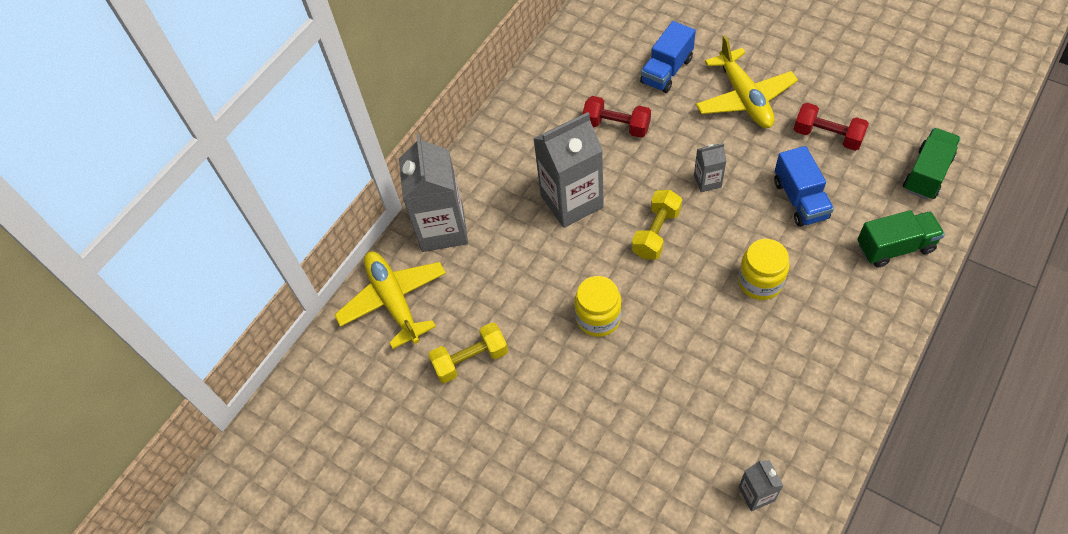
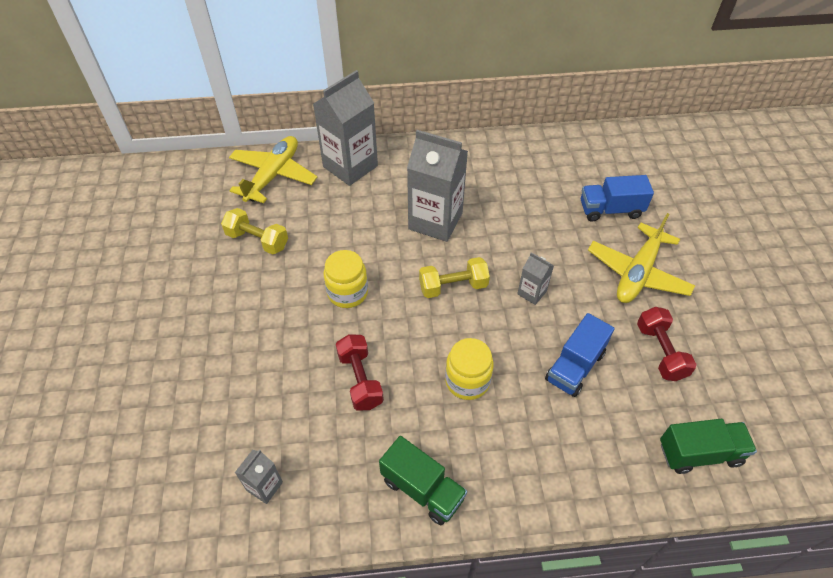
camera: 45 degrees right, 5 degrees down
red dumbbell [582,96,651,138] -> red dumbbell moved to [336,334,384,411]
green truck [857,210,945,268] -> green truck moved to [379,436,467,525]

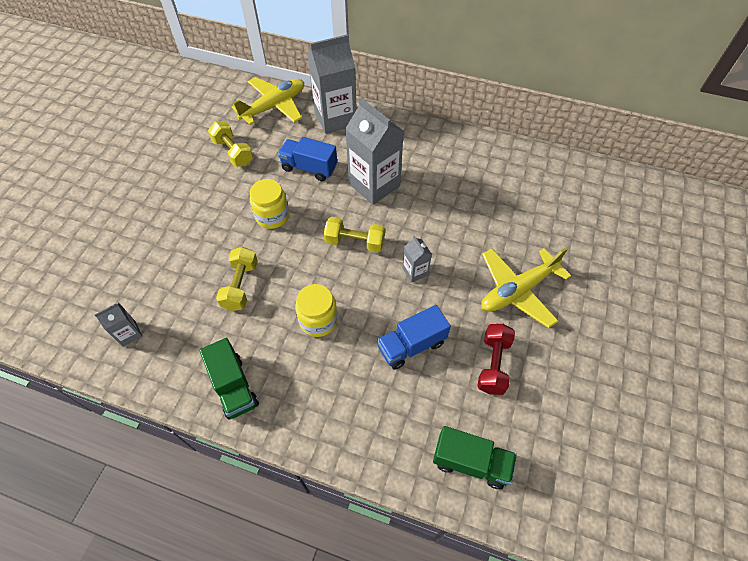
camera: 25 degrees right, 5 degrees up
red dumbbell [336,334,384,411] -> yellow dumbbell [216,247,258,311]
blue truck [581,175,654,222] -> blue truck moved to [278,137,337,181]

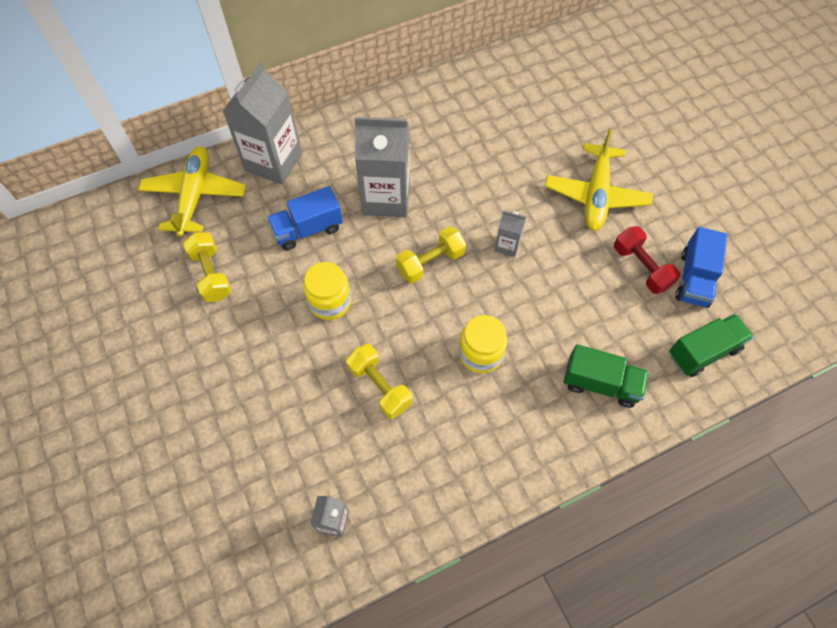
camera: 45 degrees left, 5 degrees up
green truck [200,338,259,420] -> green truck moved to [564,344,649,408]
yellow dumbbell [208,121,253,167] -> yellow dumbbell turned 60 degrees clockwise [183,232,232,302]
blue truck [377,305,451,370] -> blue truck moved to [675,227,728,308]

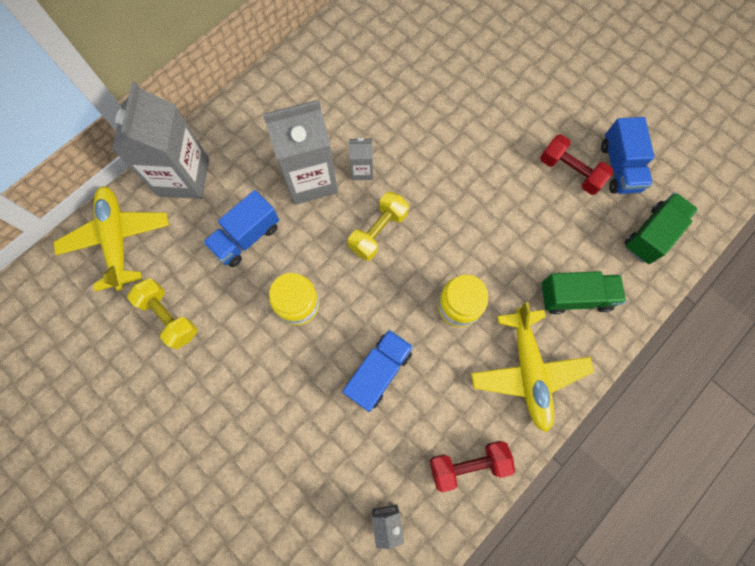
camera: 20 degrees left, 10 degrees up
yellow dumbbell [346,344,412,419] -> blue truck [342,330,413,412]
grey carton [494,210,527,257] -> grey carton moved to [349,137,373,180]
yellow plane [545,129,653,231] -> yellow plane moved to [471,302,594,432]
none -> red dumbbell [430,441,515,492]

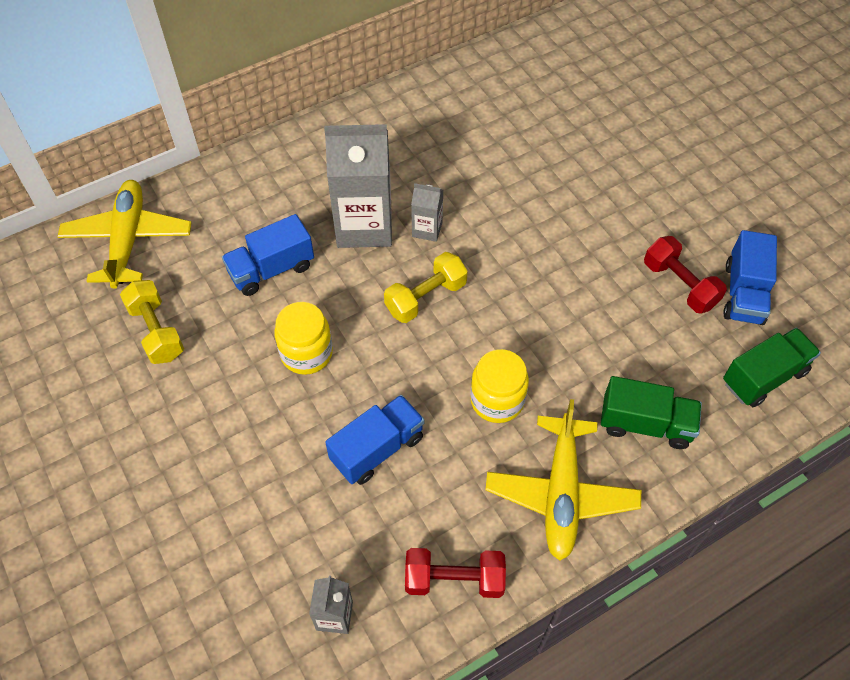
camera: 15 degrees right, 15 degrees down
grey carton [112,82,209,199] -> none

